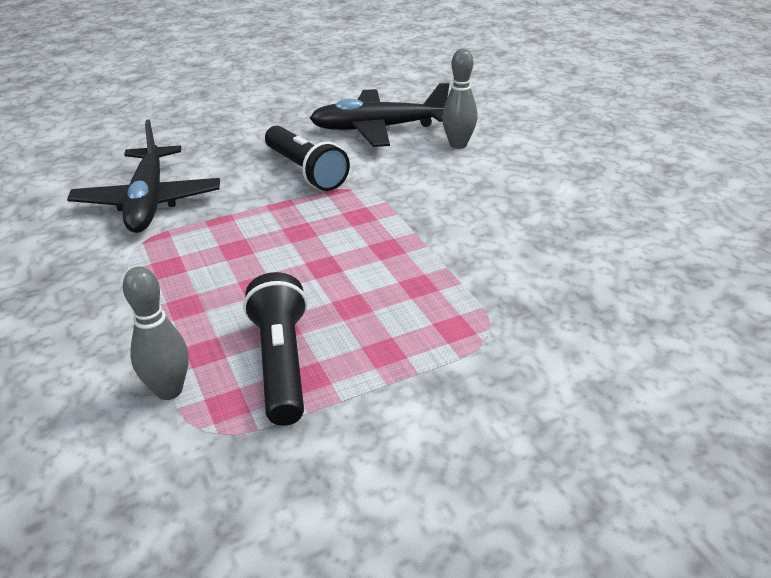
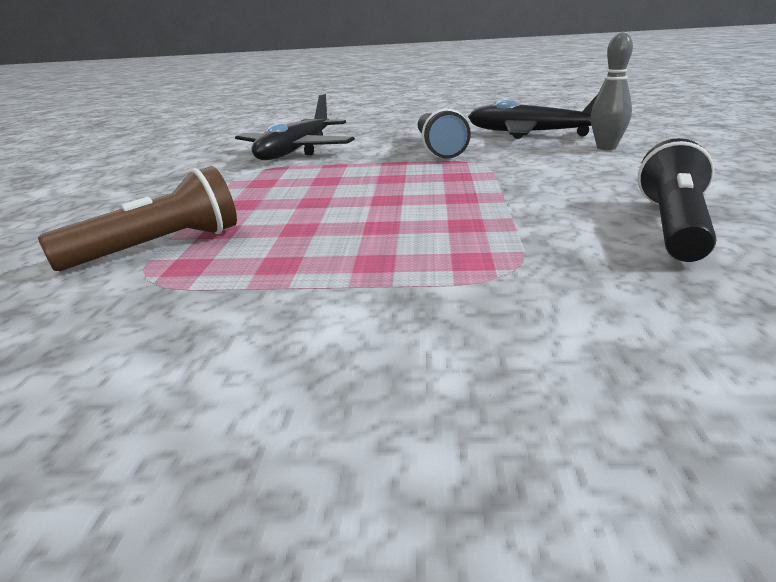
camera: 30 degrees right, 10 degrees down
grey bowling pin [123,267,189,400] -> brown flashlight [38,166,237,271]
black flashlight [243,272,307,426] -> black flashlight moved to [637,138,716,262]

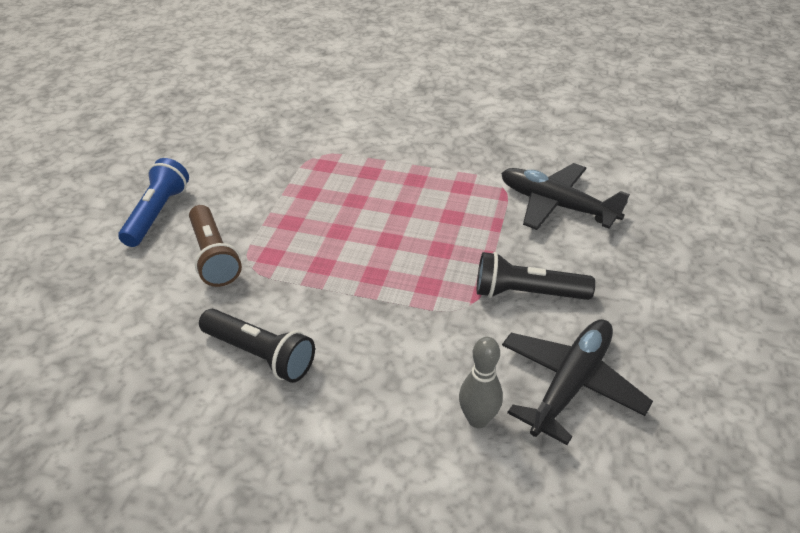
camera: 100 degrees right, 15 degrees up
brown flashlight [38,166,237,271] -> brown flashlight moved to [189,205,242,287]
none -> blue flashlight [118,158,189,247]

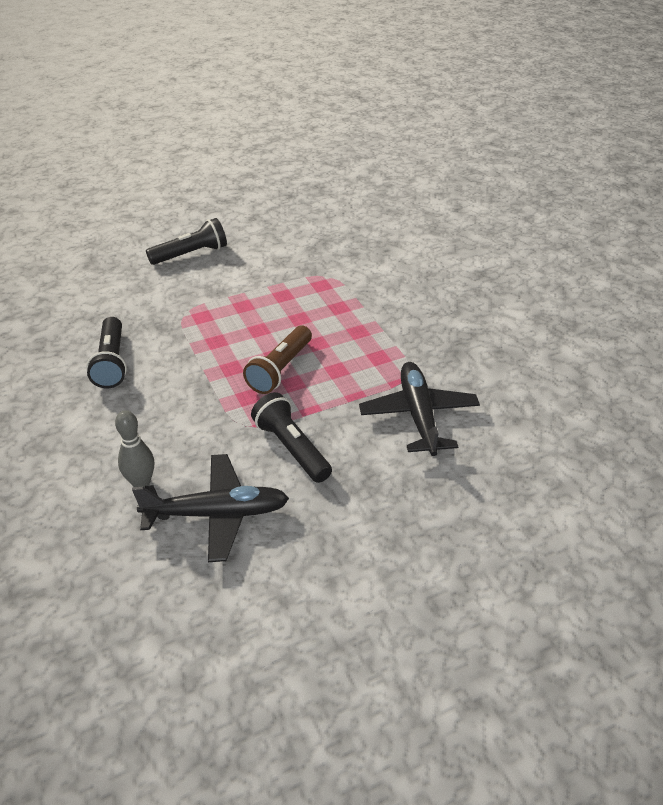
camera: 50 degrees right, 0 degrees up
blue flashlight [118,158,189,247] -> black flashlight [146,218,227,265]
brown flashlight [189,205,242,287] -> brown flashlight moved to [243,326,312,394]

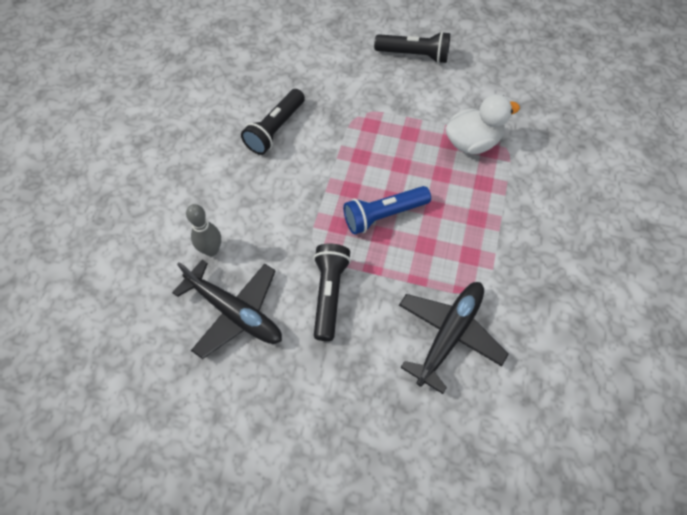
camera: 40 degrees right, 20 degrees up
brown flashlight [243,326,312,394] -> blue flashlight [343,186,431,235]
none -> white duck [446,95,520,154]

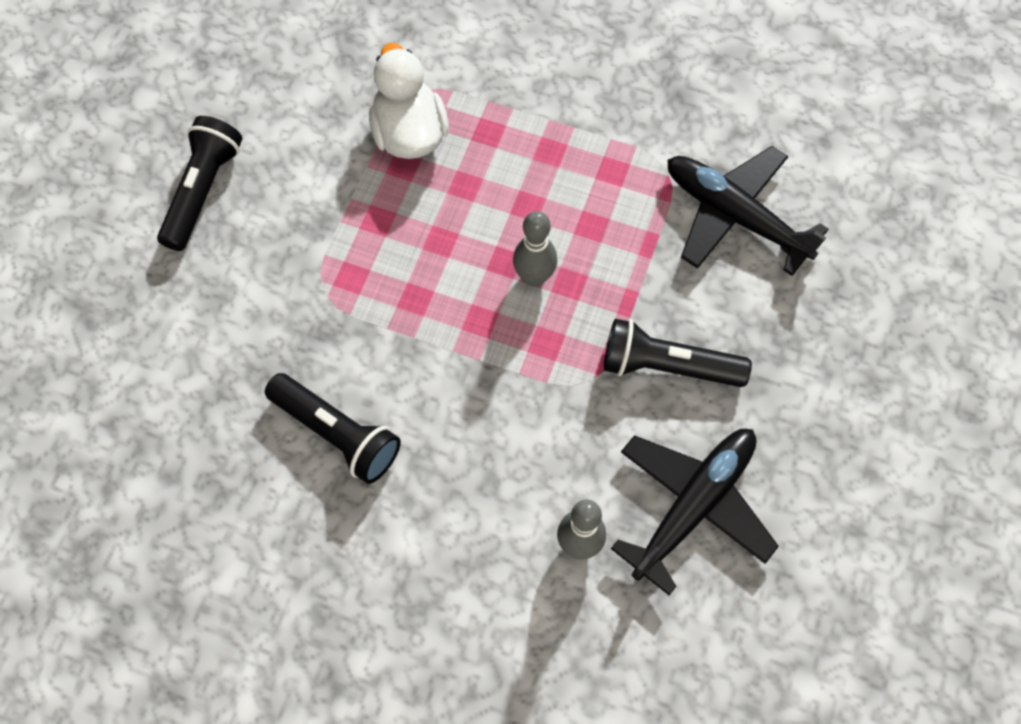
camera: 85 degrees left, 5 degrees up
blue flashlight [343,186,431,235] -> grey bowling pin [513,211,557,287]

